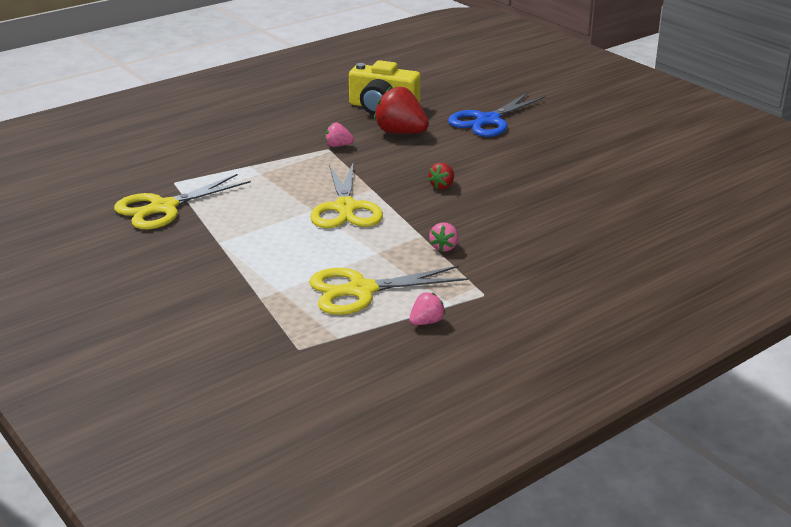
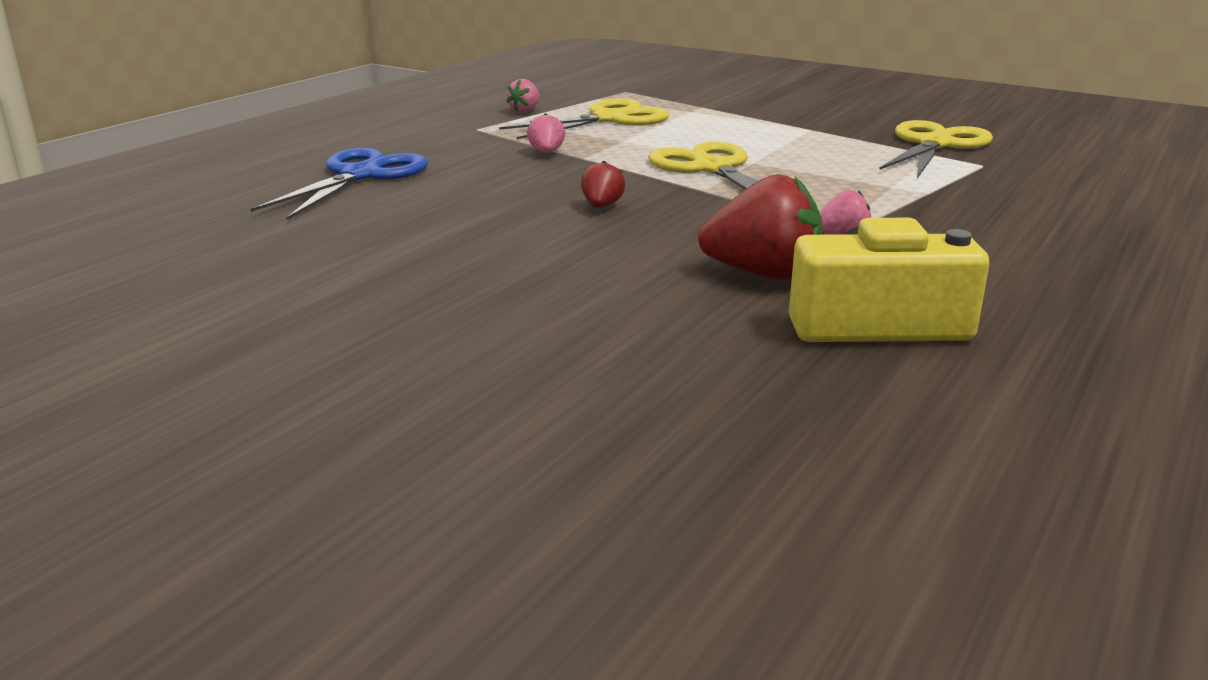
camera: 160 degrees right, 5 degrees down
blue scissors [448,92,546,137] -> blue scissors moved to [251,148,428,220]

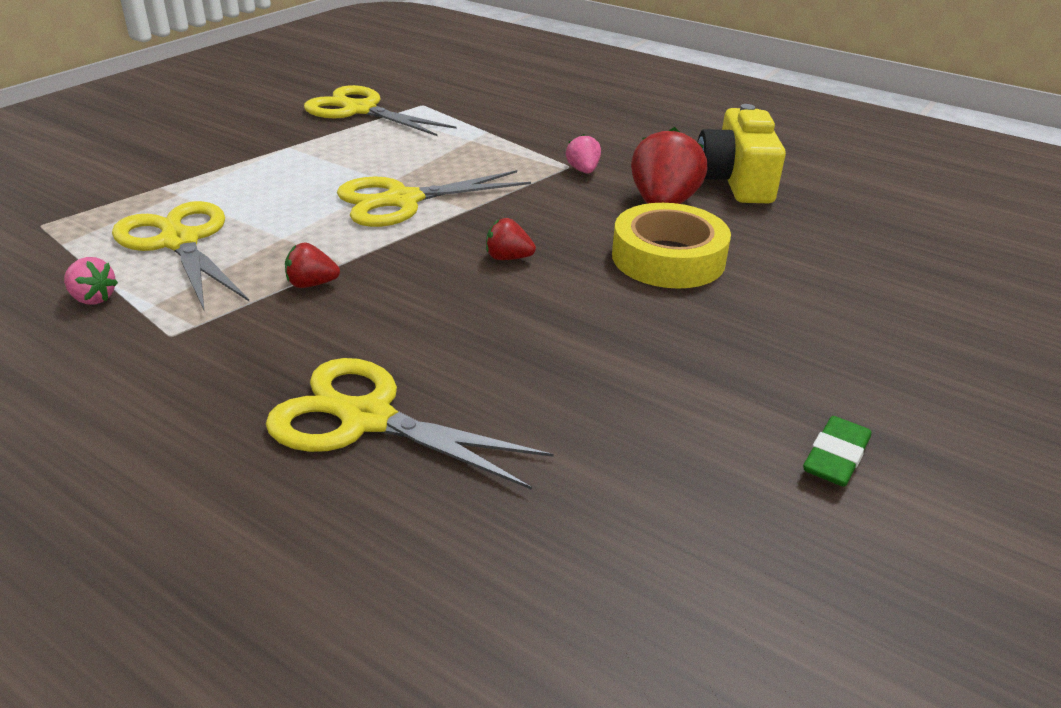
camera: 90 degrees left, 10 degrees up
blue scissors [251,148,428,220] -> yellow scissors [266,358,554,490]
pink strawberry [527,113,565,153] -> red strawberry [285,242,340,288]
none -> yellow tape [612,203,731,289]
none -> green eraser [803,416,871,487]

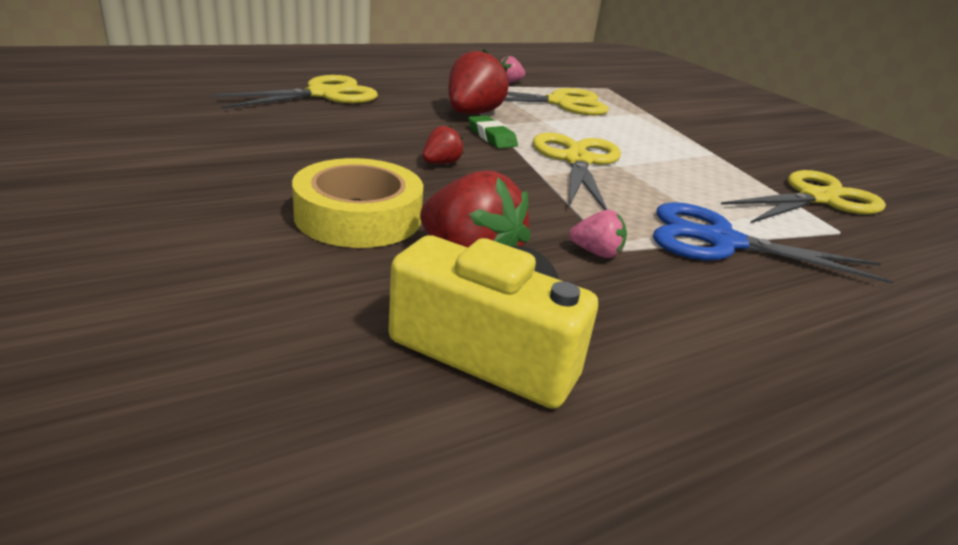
camera: 115 degrees right, 5 degrees down
red strawberry [285,242,340,288] -> red strawberry [448,49,509,114], size x1.97
green eraser [803,416,871,487] -> green eraser moved to [469,115,518,149]
none -> blue scissors [653,202,894,284]

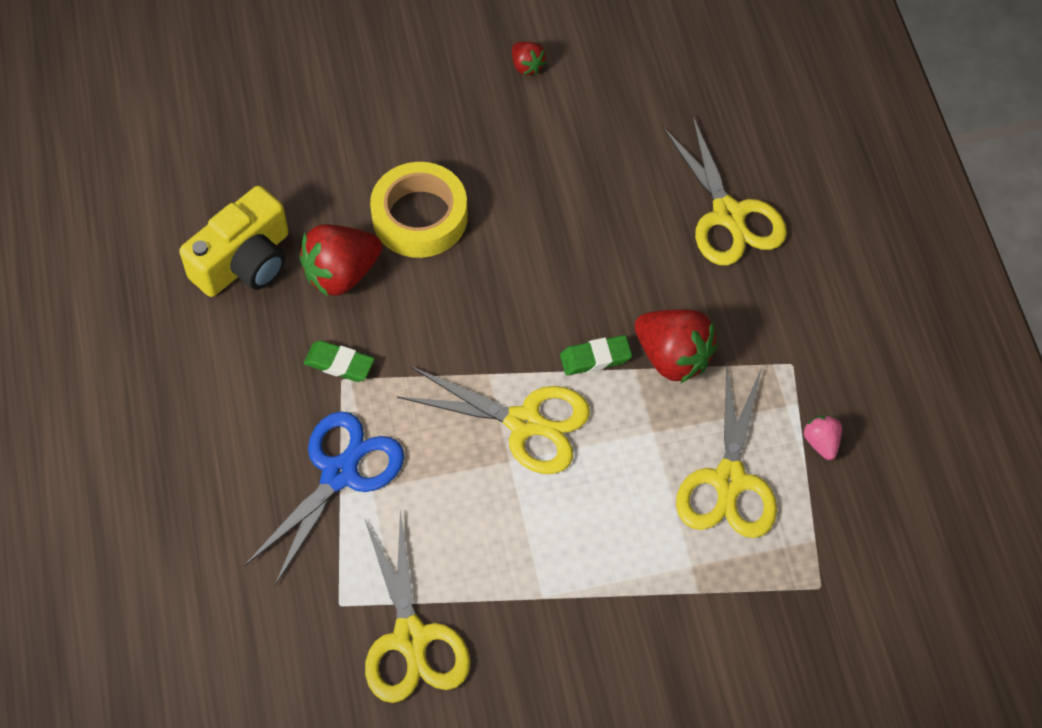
camera: 110 degrees right, 30 degrees up
red strawberry [423,126,464,164] -> red strawberry moved to [512,42,546,75]
pink strawberry [569,210,627,258] -> green eraser [303,340,374,382]

